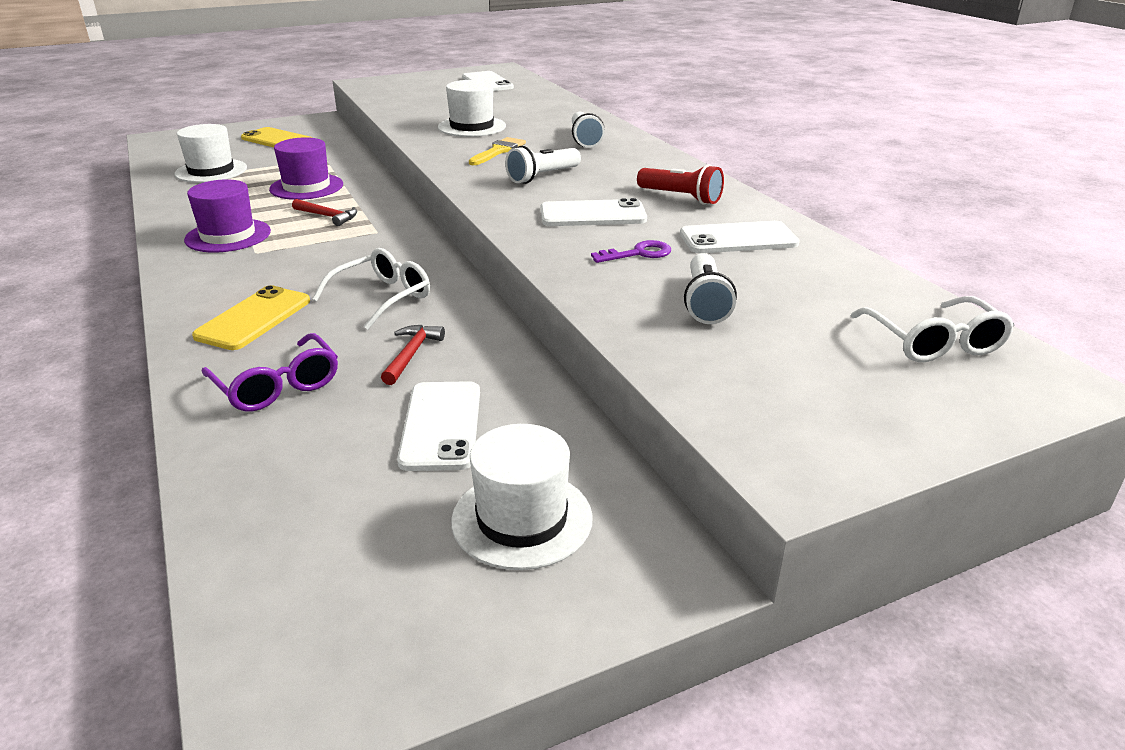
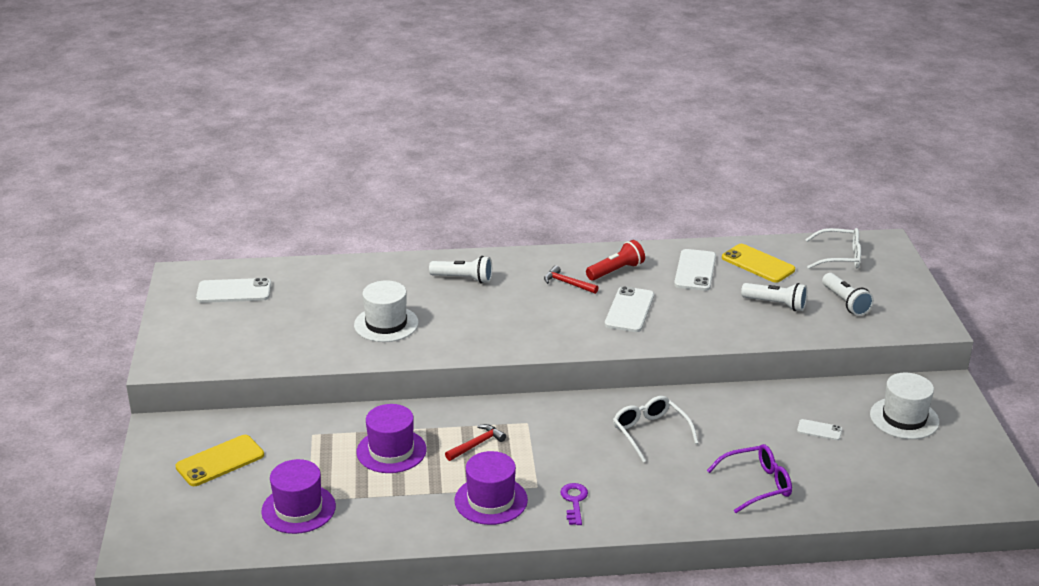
camera: 70 degrees left, 0 degrees up
white hat [174,124,247,183] -> purple hat [261,459,336,534]
yellow phone [192,285,310,350] -> yellow phone moved to [722,244,795,283]
red hammer [381,325,445,385] -> red hammer moved to [544,265,598,294]
white phone [397,381,480,471] -> white phone [797,419,842,440], size x0.54
yellow brush [469,137,526,165] -> none
white flashlight [505,146,581,184] -> white flashlight moved to [822,273,874,316]
purple key [591,240,671,263] -> purple key moved to [560,483,588,525]

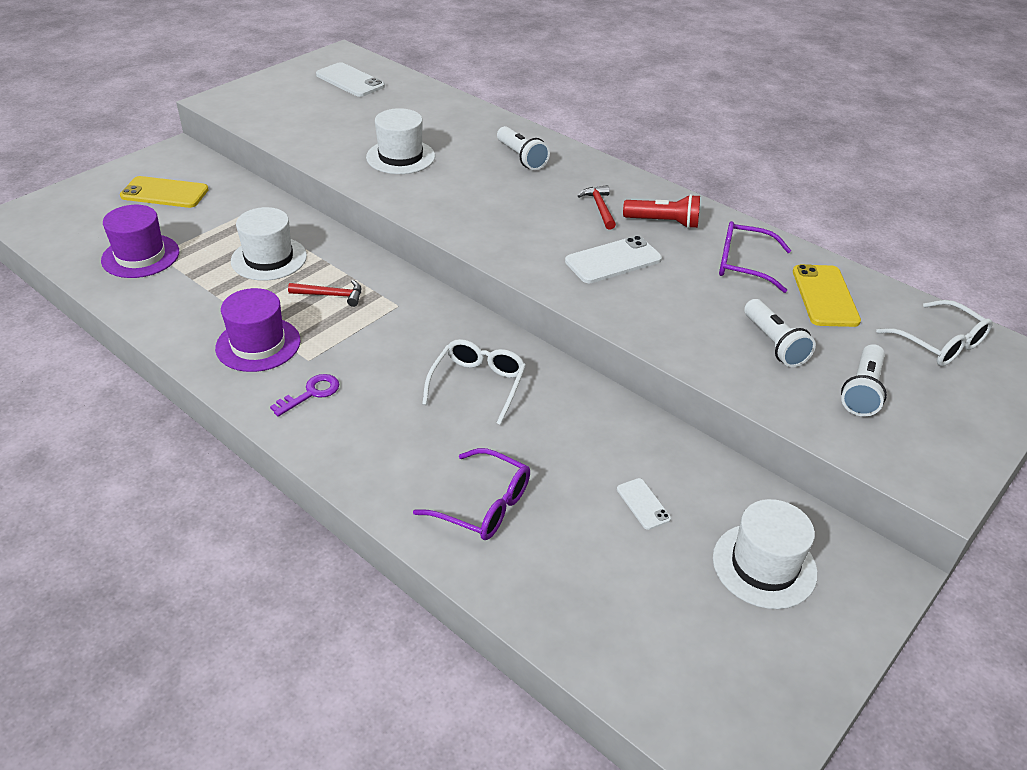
camera: 45 degrees right, 10 degrees up
purple hat [356,404,427,473] -> white hat [231,207,307,281]
white phone [674,249,716,291] -> purple glasses [719,221,791,293]

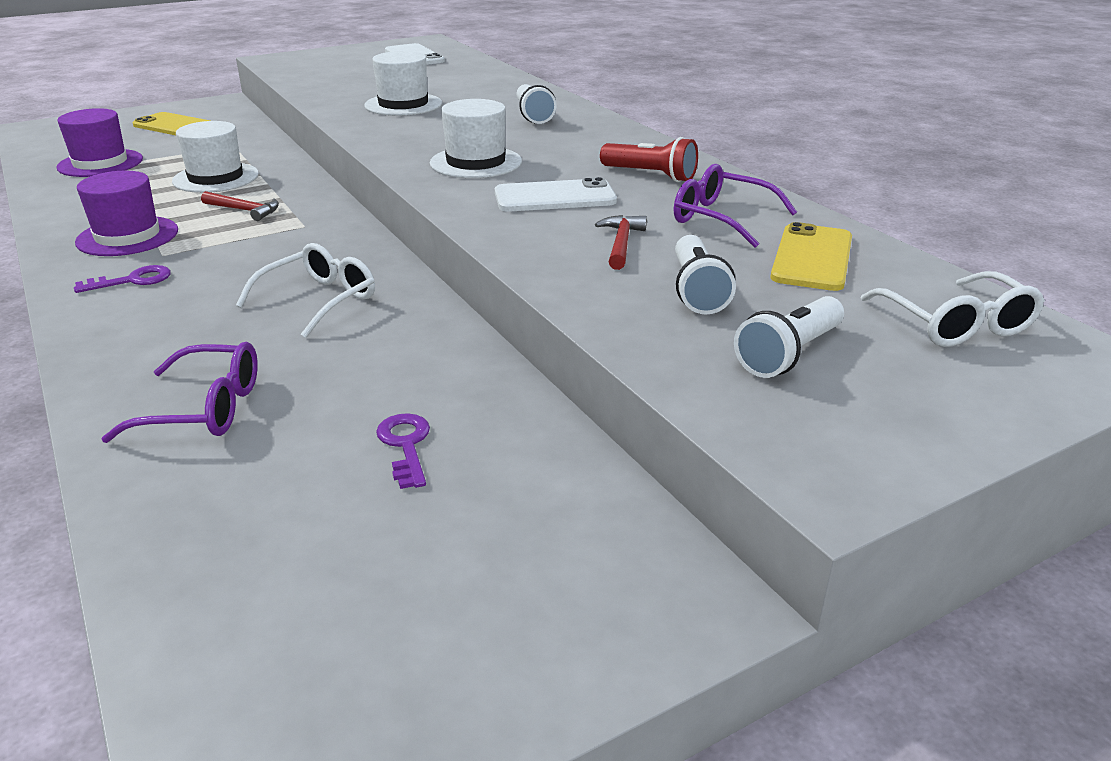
camera: 20 degrees right, 10 degrees down
purple glasses [413,448,530,540] -> purple glasses turned 45 degrees counterclockwise [101,342,258,443]
red hammer [578,185,616,230] -> red hammer moved to [595,215,647,270]
white phone [617,478,671,530] -> purple key [376,413,430,489]
white hat [713,499,818,609] -> white hat moved to [430,99,522,178]

